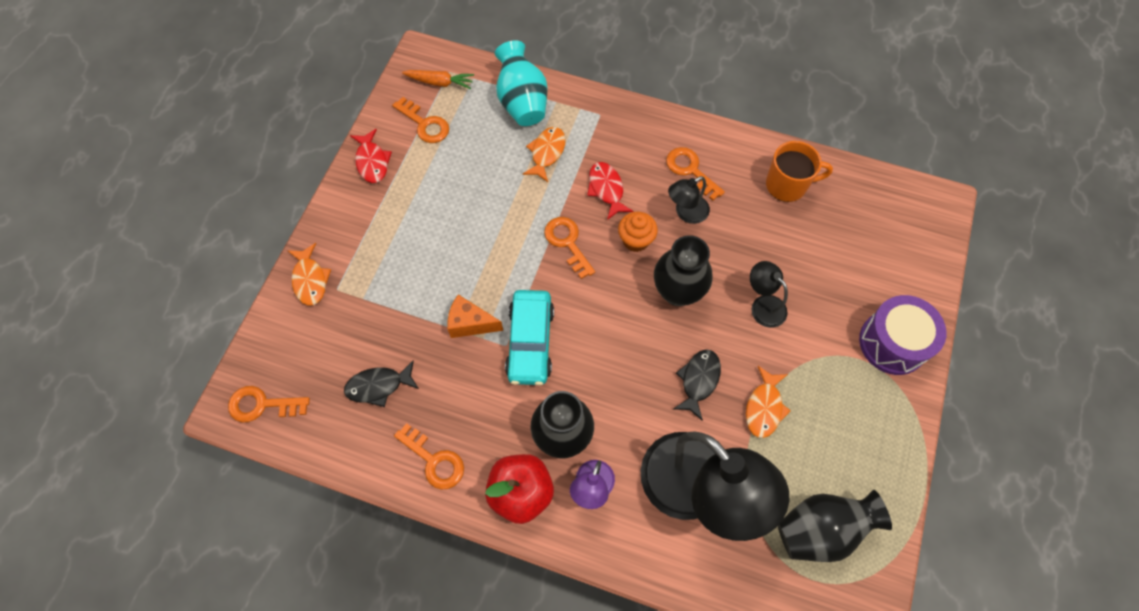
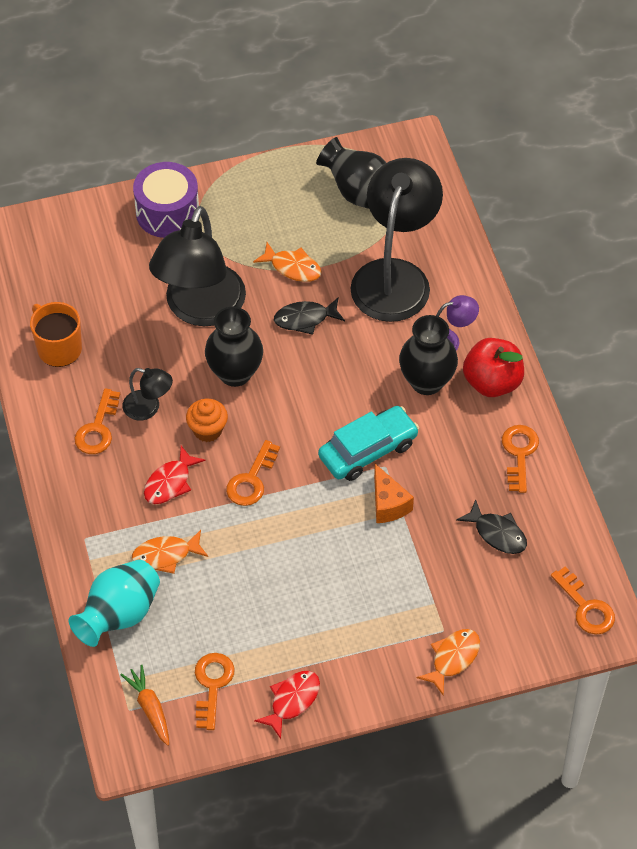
camera: 125 degrees left, 10 degrees down
orange fish [746,366,791,438] -> orange fish turned 45 degrees clockwise [253,242,322,282]
black lamp [750,261,788,328] -> black lamp [149,206,246,326], size x2.23

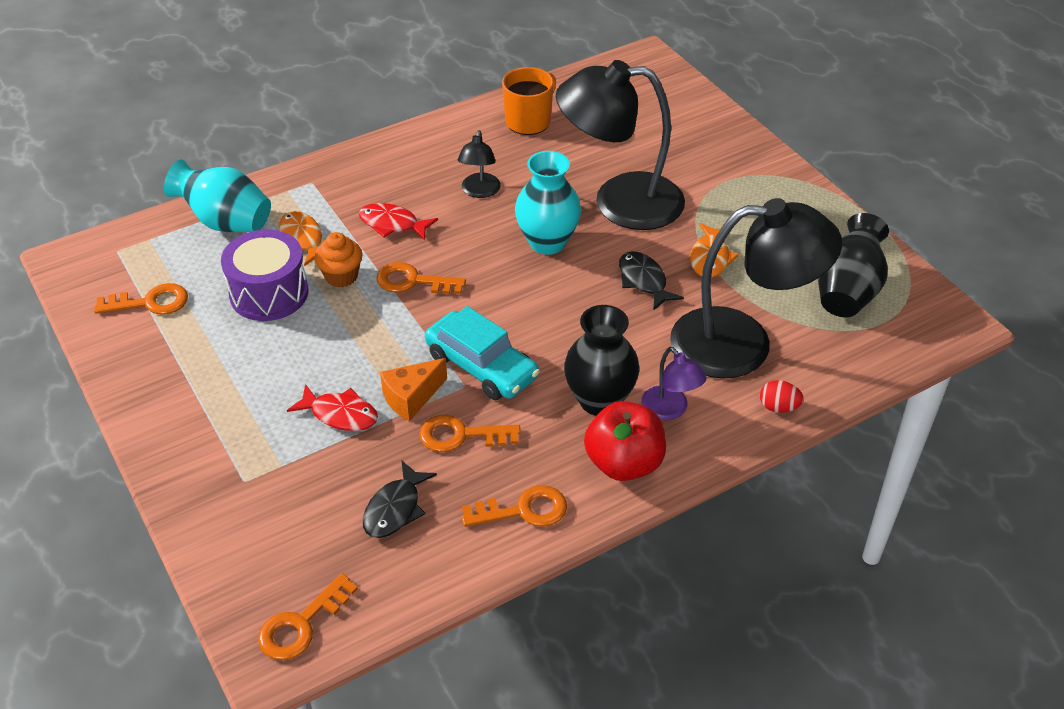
camera: 75 degrees right, 10 degrees down
orange key [74,388,120,454] -> orange key moved to [419,415,521,452]
orange carrot [120,665,169,746] -> none
purple drum [133,162,199,238] -> purple drum moved to [221,229,309,321]
orange cupcake [186,399,228,442] -> orange cupcake moved to [314,232,362,288]
black vase [205,307,263,387] -> turquoise vase [515,151,581,255]
red fish [254,671,320,739] -> red fish moved to [287,384,378,431]
orange fish [417,629,480,696] -> none
none -> red egg [760,380,804,413]

